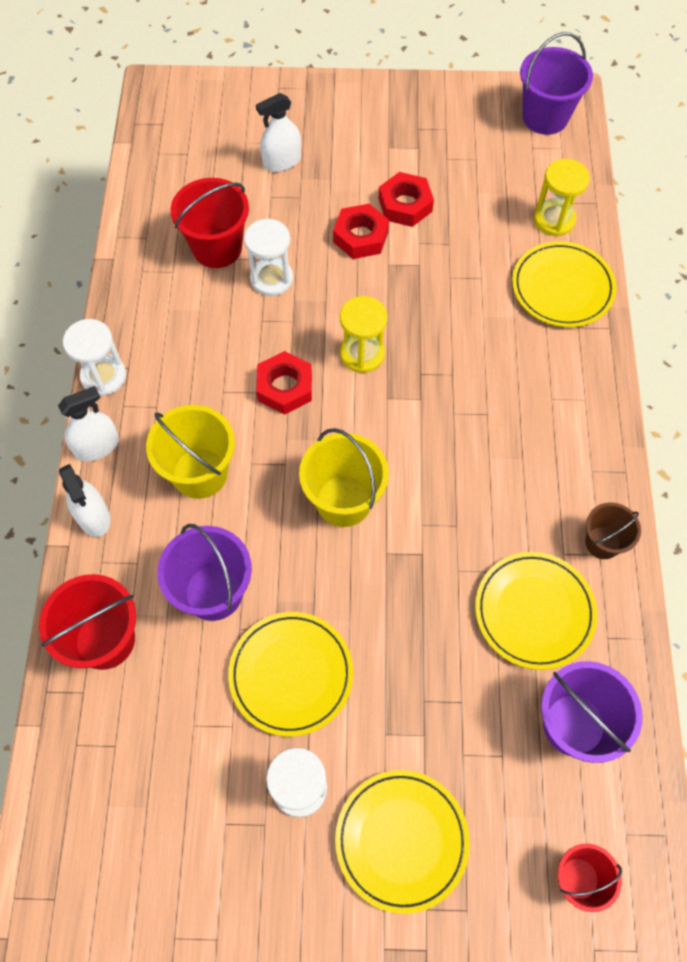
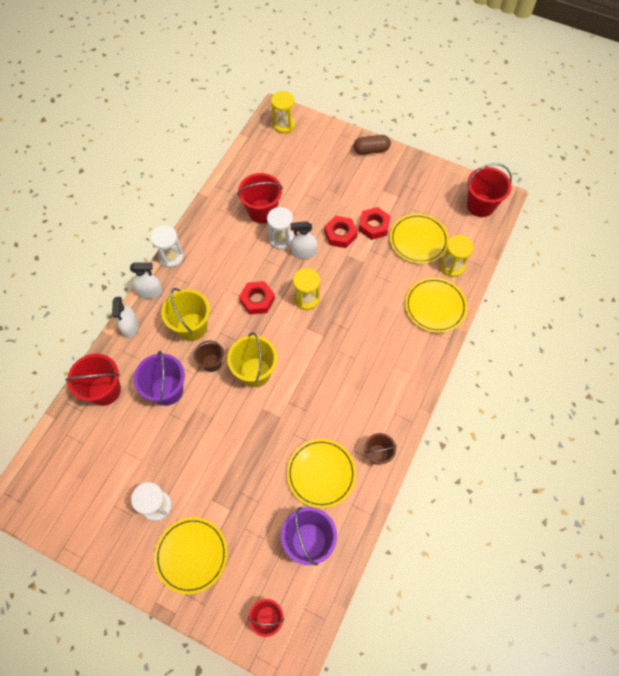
camera: 25 degrees right, 0 degrees up
yellow plate [228,612,353,736] -> yellow plate moved to [390,213,449,264]
white spray bottle [256,93,301,172] -> white spray bottle moved to [291,221,318,259]
purple bucket [520,32,593,135] -> red bucket [467,163,512,217]
none -> brown bucket [193,341,224,372]
none -> yellow hourglass [271,91,295,134]
none -> brown capsule [353,135,391,155]

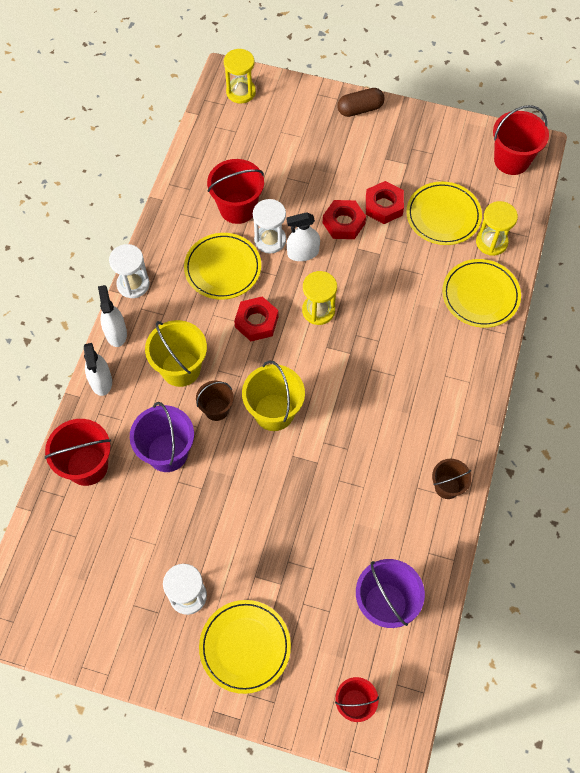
camera: 10 degrees left, 0 degrees up
white spray bottle [130,262,163,299] -> white spray bottle turned 90 degrees counterclockwise [98,285,127,347]
yellow plate [287,439,356,508] -> yellow plate moved to [184,233,261,300]

